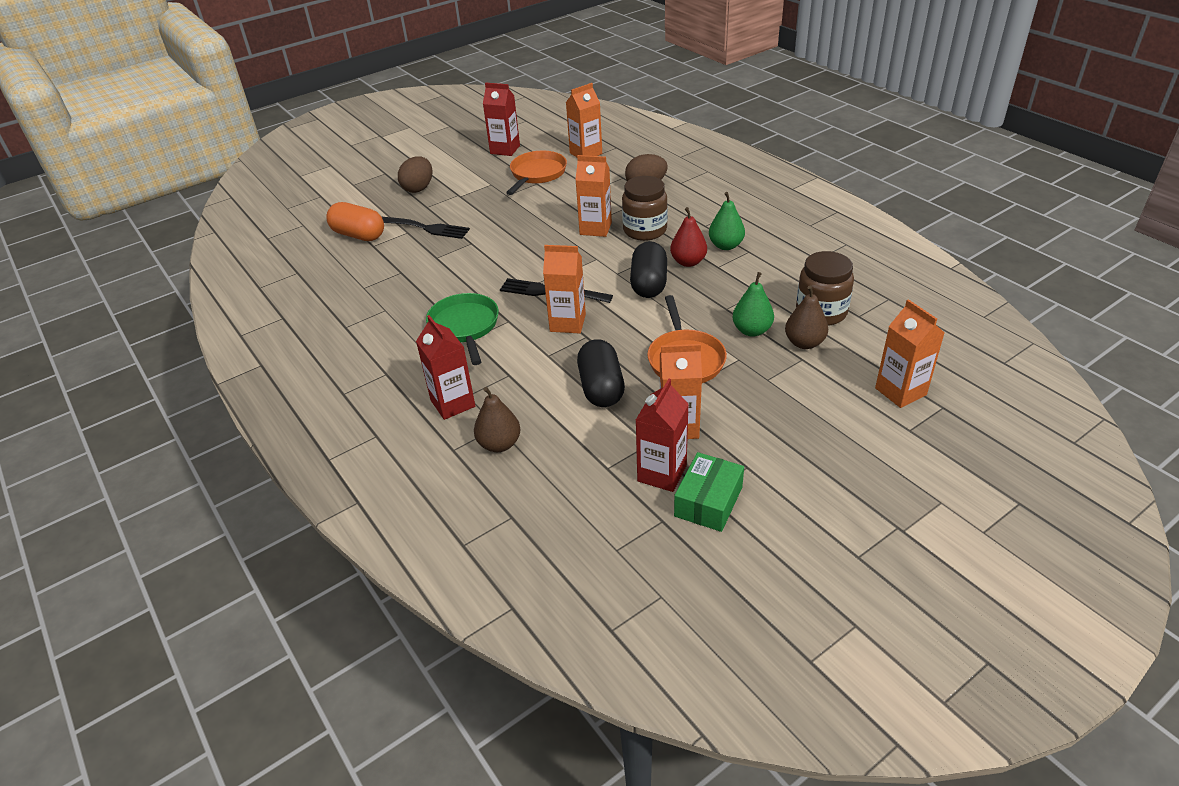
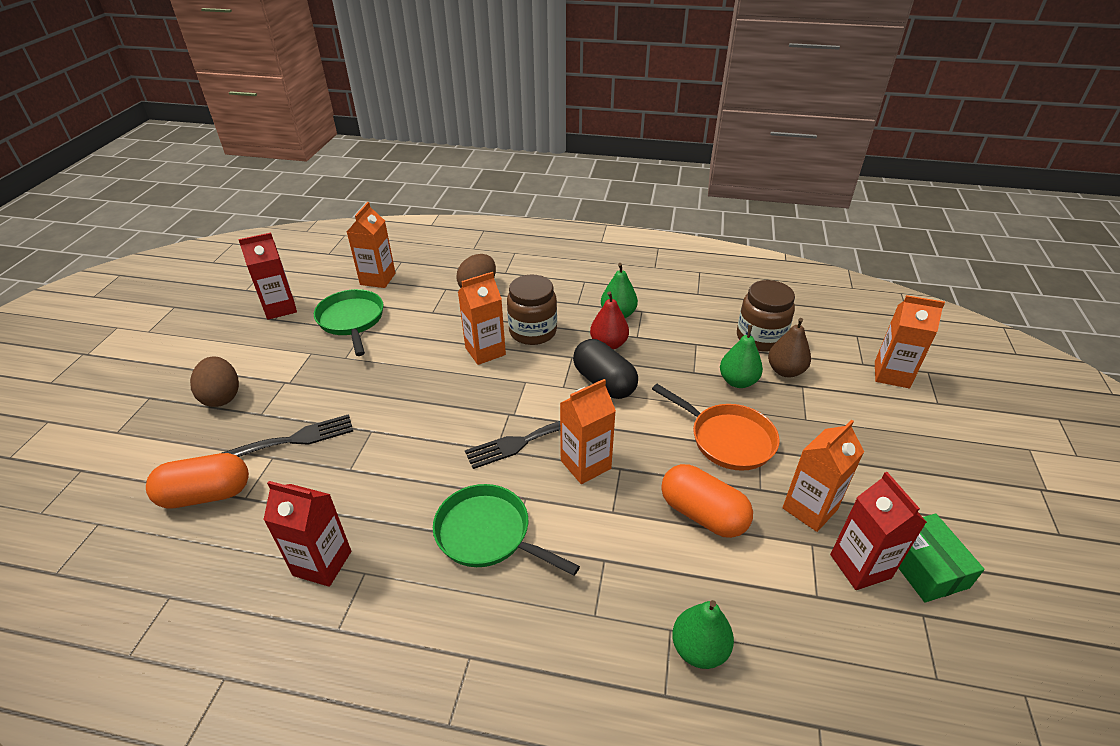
camera: 45 degrees left, 0 degrees up
red carton [416,315,475,420] -> red carton moved to [263,481,351,587]
brown pear [474,387,521,452] -> green pear [672,600,734,669]
orange pan [506,151,567,195] -> green pan [314,289,384,356]
black capsule [577,339,625,407] -> orange capsule [661,464,753,538]

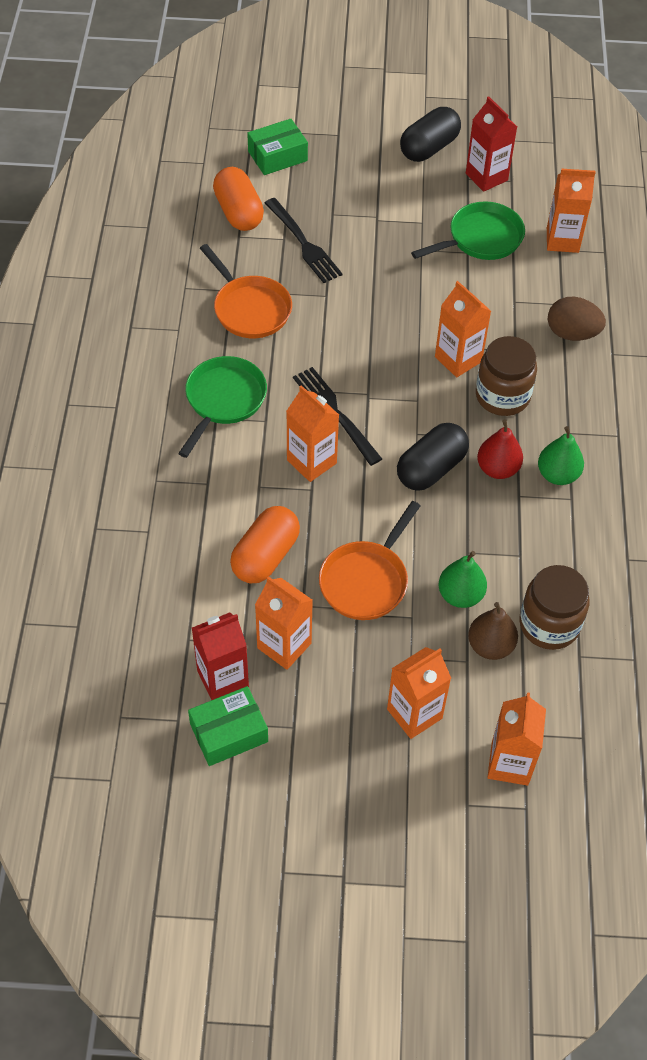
camera: 80 degrees right, 15 degrees up
brown egg [190,357,239,407] -> none
red carton [263,481,351,587] -> none
green pear [672,600,734,669] -> none
none -> orange pan [200,244,292,338]
none -> green box [247,119,308,175]
none -> orange carton [387,647,451,739]
none -> black capsule [400,107,461,162]

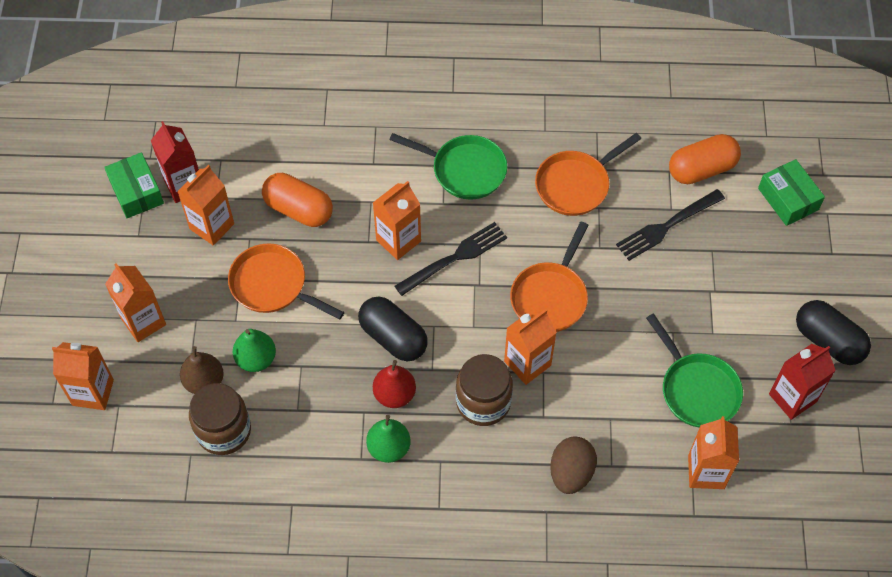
camera: 90 degrees right, 5 degrees up
none -> orange pan [510,222,588,332]

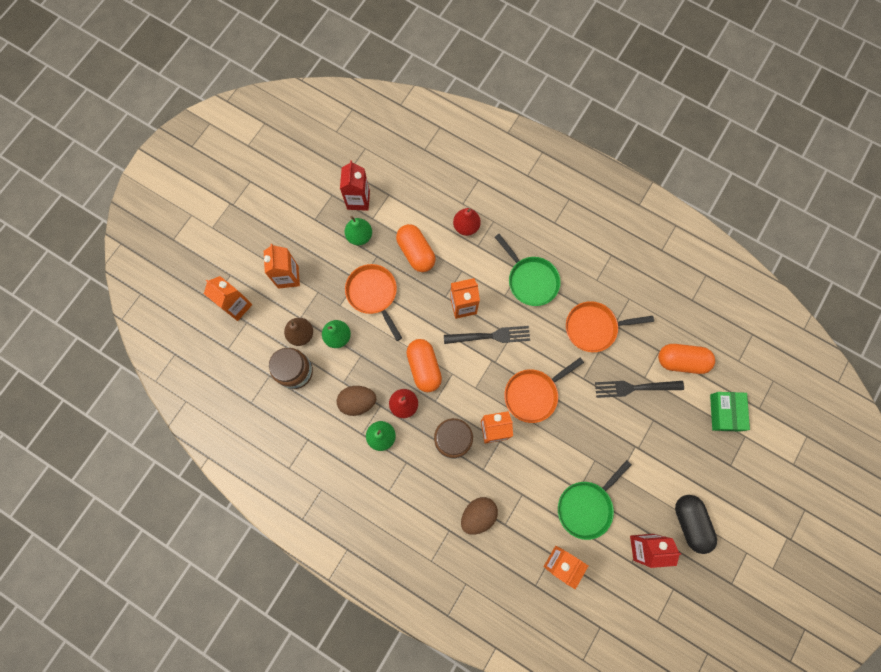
camera: 30 degrees right, 15 degrees up
green box [104,152,164,218] -> none
orange carton [177,165,234,245] -> green pear [345,216,372,245]
black capsule [358,296,428,361] -> orange capsule [406,339,442,392]
green pan [646,314,743,428] -> green pan turned 45 degrees clockwise [558,460,632,540]
none -> brown egg [337,386,376,416]
none -> red pear [453,208,481,236]

